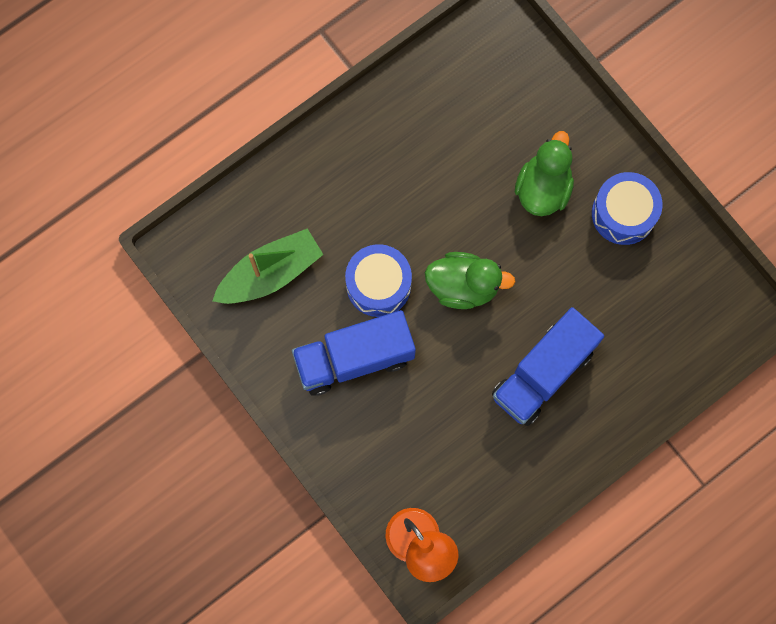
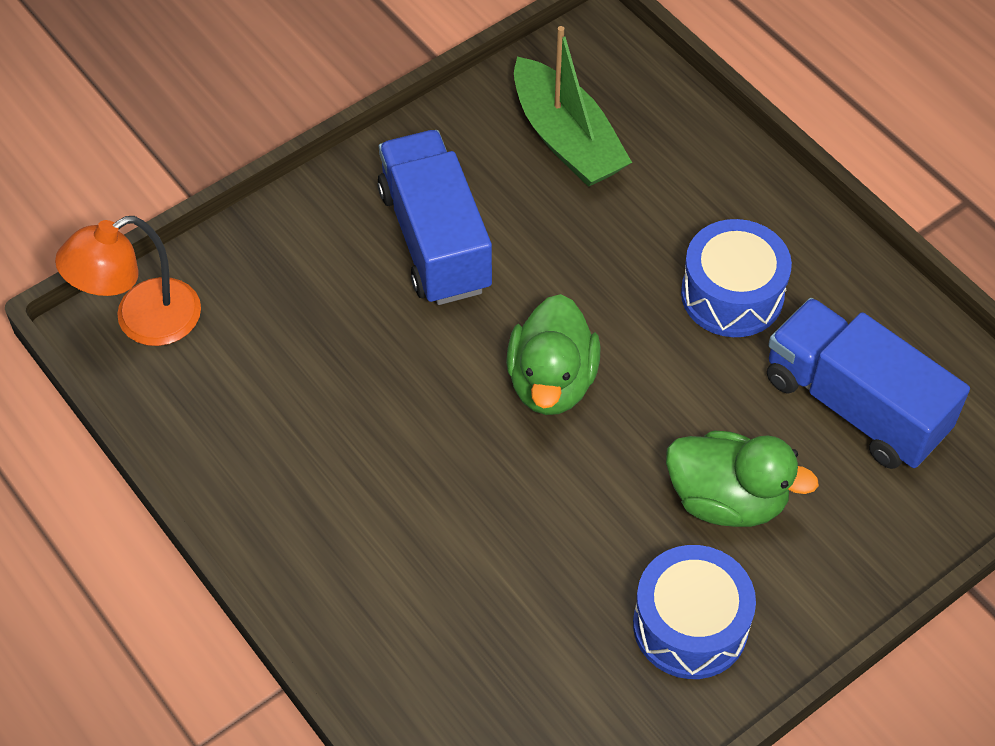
camera: 90 degrees right, 20 degrees down
blue drum [345,244,412,317] -> blue drum moved to [681,219,792,337]
blue truck [492,307,604,426] -> blue truck moved to [767,298,970,469]

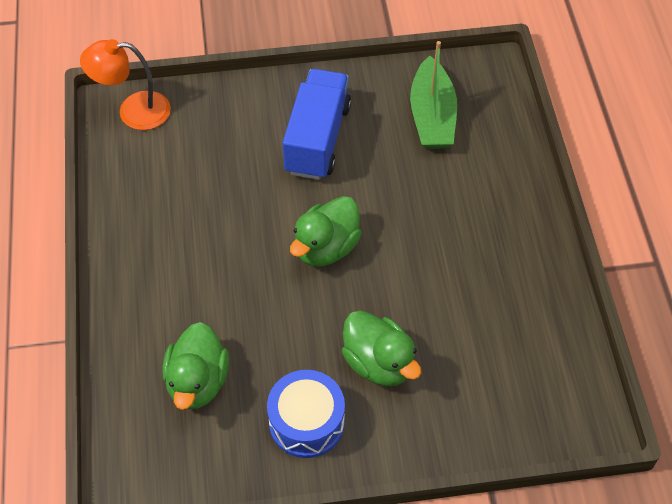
camera: 30 degrees right, 0 degrees up
blue drum [681,219,792,337] -> none
blue truck [767,298,970,469] -> none
none -> green duck [162,322,229,410]

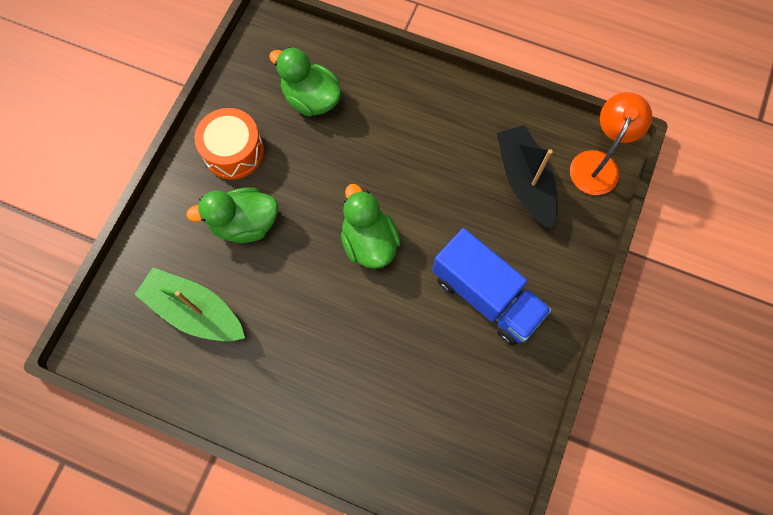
camera: 120 degrees right, 15 degrees up
blue drum [267,370,345,458] -> orange drum [195,108,264,179]
green boat [410,41,457,149] -> green boat moved to [134,268,245,341]
none -> black boat [497,125,558,229]

